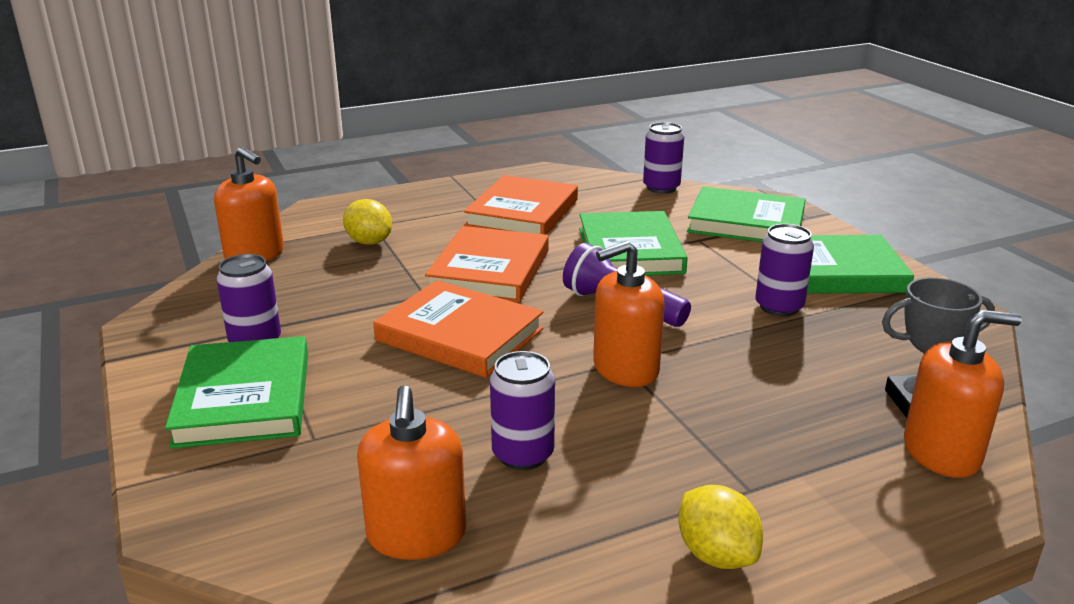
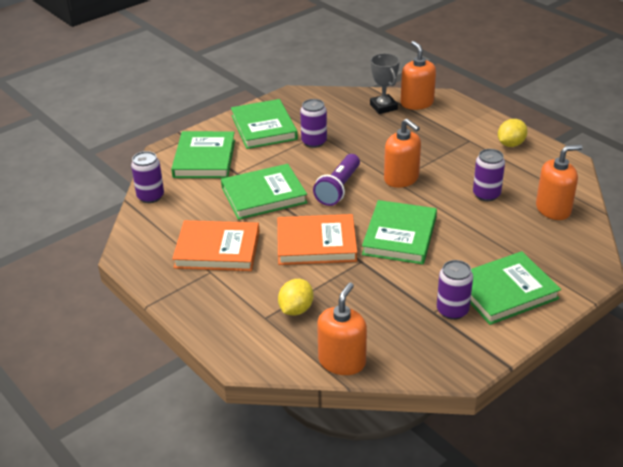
camera: 105 degrees left, 10 degrees up
orange book [373,280,543,378] -> green book [362,200,437,264]

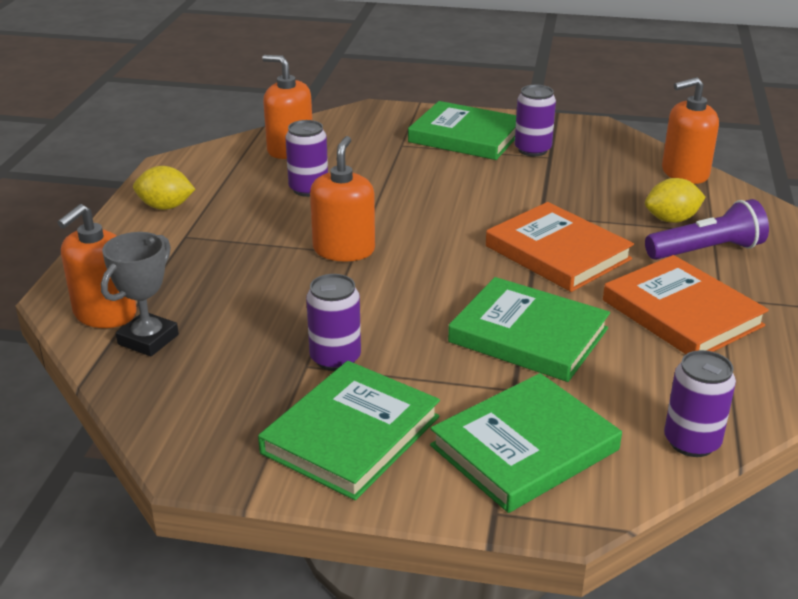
camera: 130 degrees left, 5 degrees down
purple flashlight [313,154,360,206] -> purple flashlight moved to [645,199,769,260]
green book [362,200,437,264] -> none

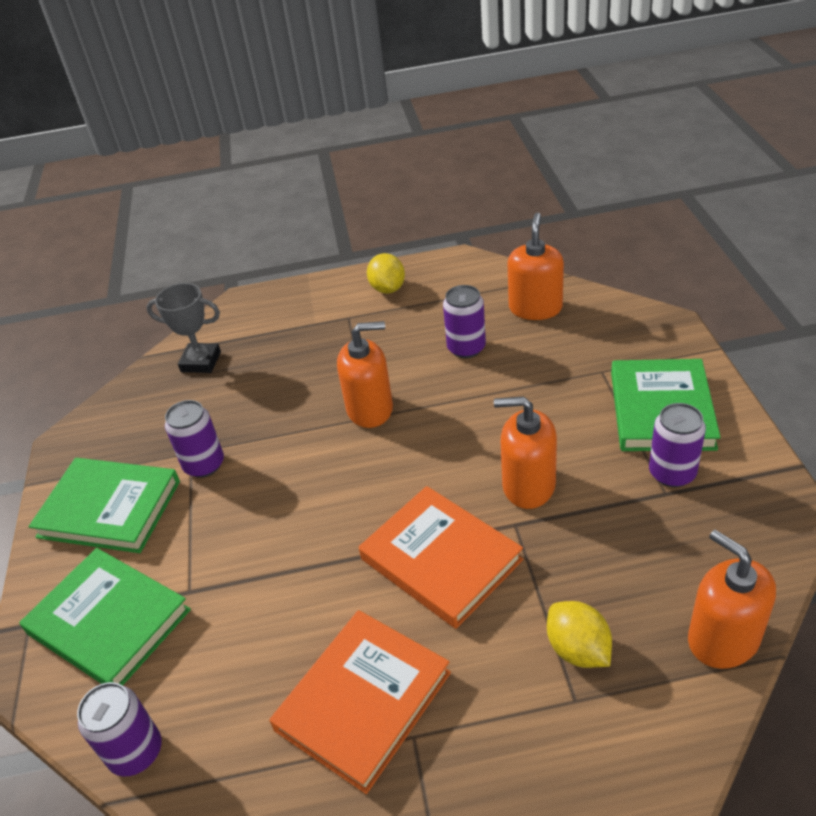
camera: 75 degrees right, 10 degrees up
orange soap dispenser [57,204,137,328] -> orange soap dispenser moved to [494,397,557,509]
green book [448,277,610,382] -> none
orange book [486,202,634,292] -> orange book turned 75 degrees counterclockwise [359,486,523,629]
purple flashlight [645,199,769,260] -> none

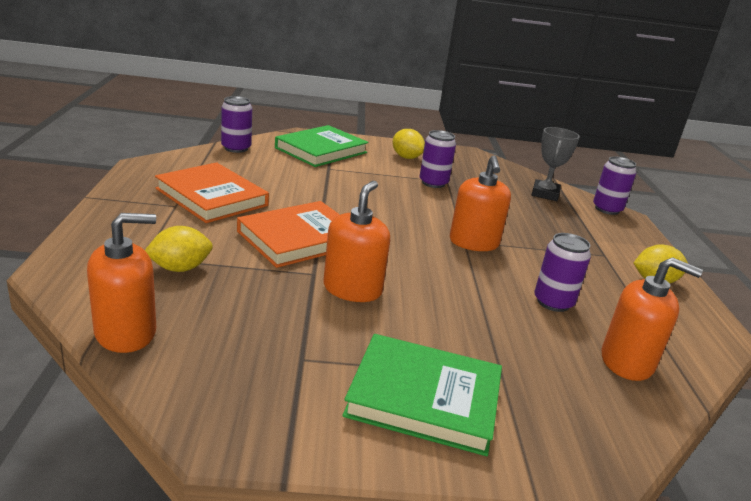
camera: 90 degrees right, 15 degrees down
green book [29,458,180,553] -> yellow lemon [392,129,425,159]
purple can [649,403,706,487] -> purple can moved to [593,156,637,215]

